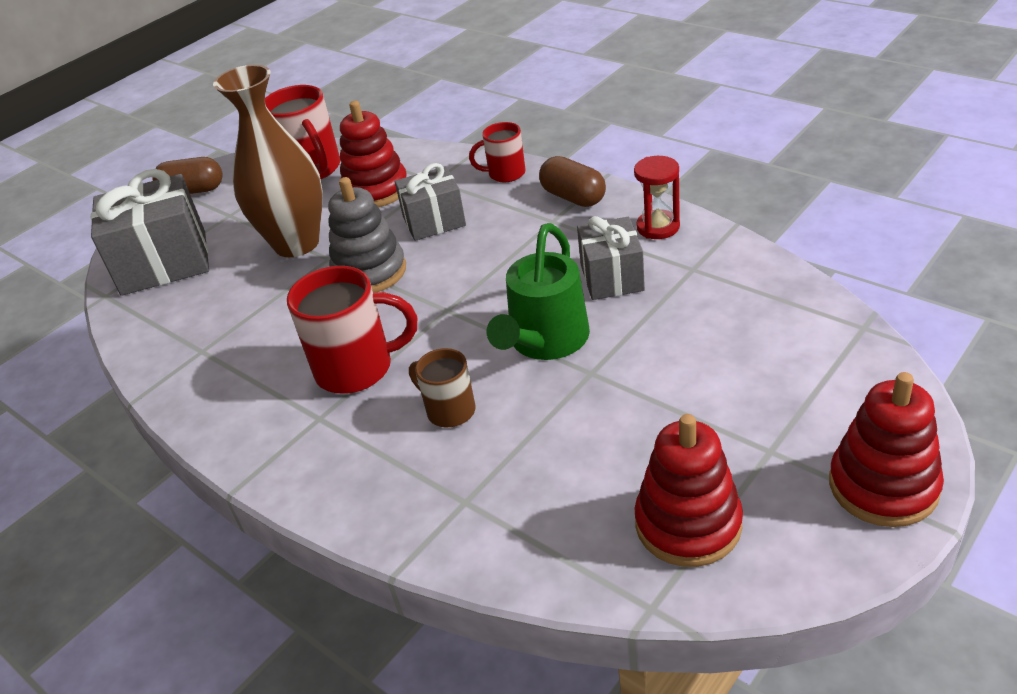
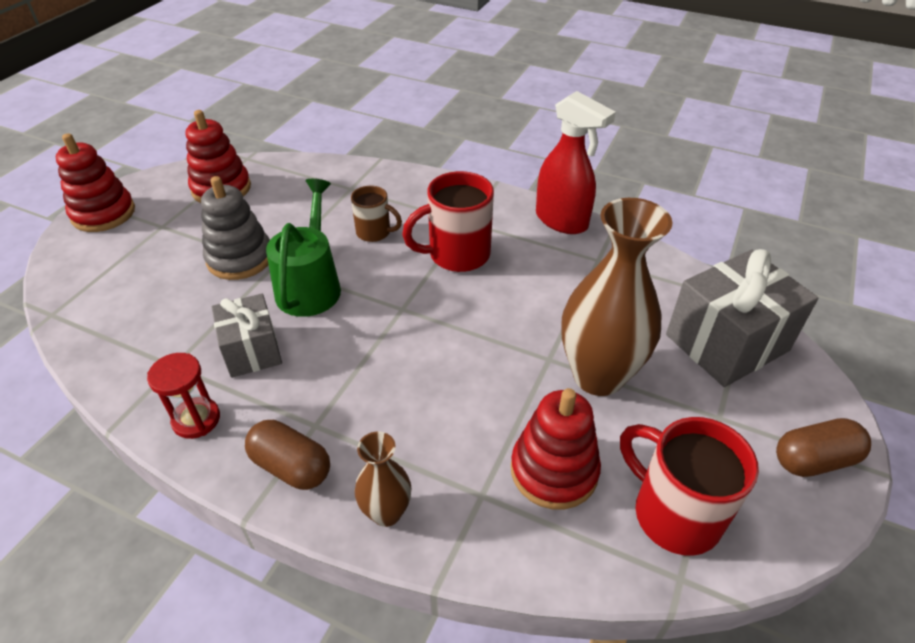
camera: 160 degrees right, 5 degrees up
grey stacking toy [328,177,406,292] -> grey stacking toy moved to [201,176,270,280]
grey gift [395,163,466,241] -> none
red mug [469,122,526,182] -> brown vase [355,432,411,527]
none -> red spray bottle [536,91,616,234]

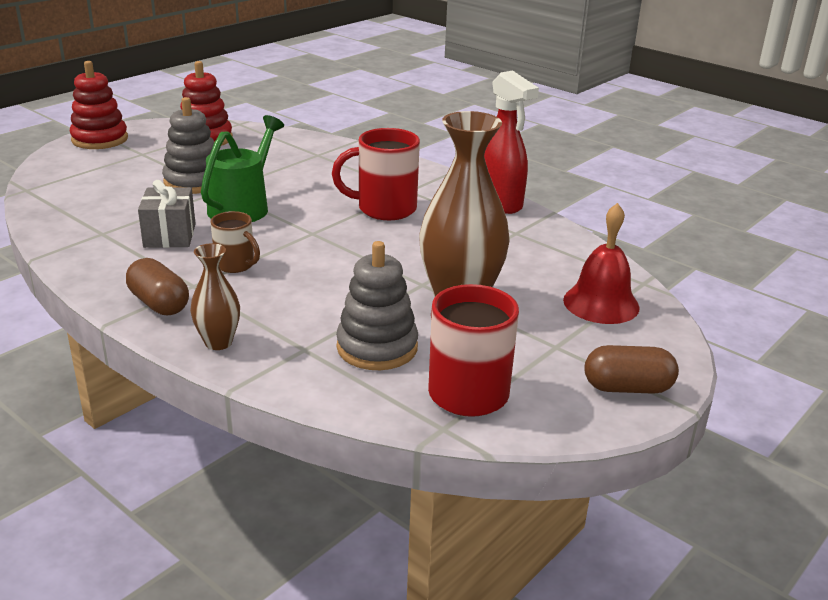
camera: 15 degrees right, 15 degrees down
red hourglass [147,353,220,439] -> none
brown mug [351,186,402,242] -> brown mug moved to [211,211,260,273]
red stacking toy [511,388,601,510] -> grey stacking toy [336,241,418,370]
grey gift [666,249,818,387] -> red bell [563,203,640,324]

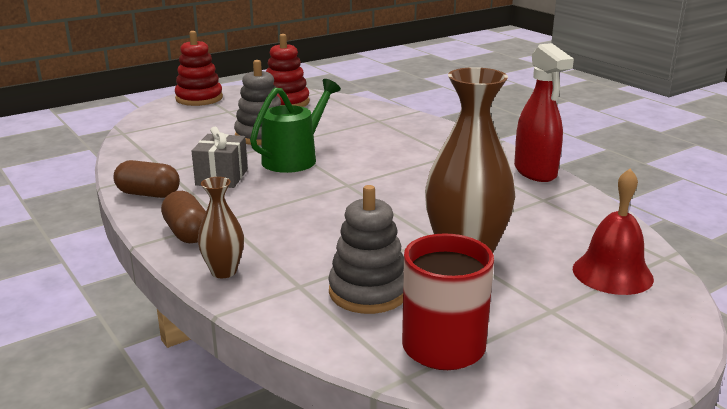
camera: 15 degrees right, 5 degrees down
brown mug [211,211,260,273] -> none
red mug [332,128,420,220] -> none
brown capsule [585,345,679,394] -> brown capsule moved to [113,160,180,198]

